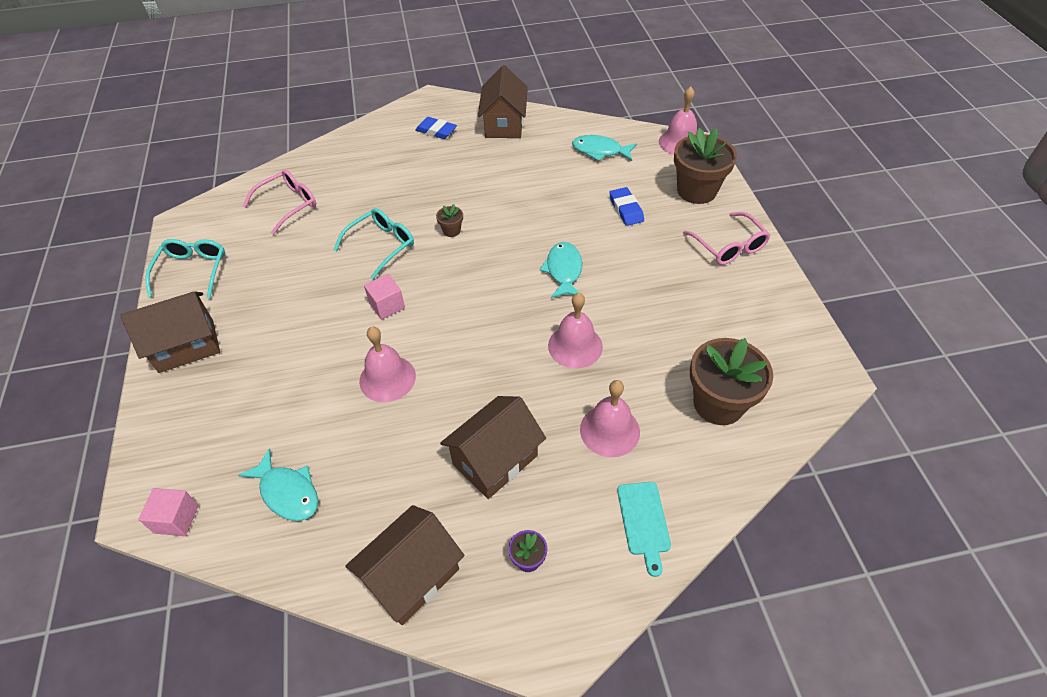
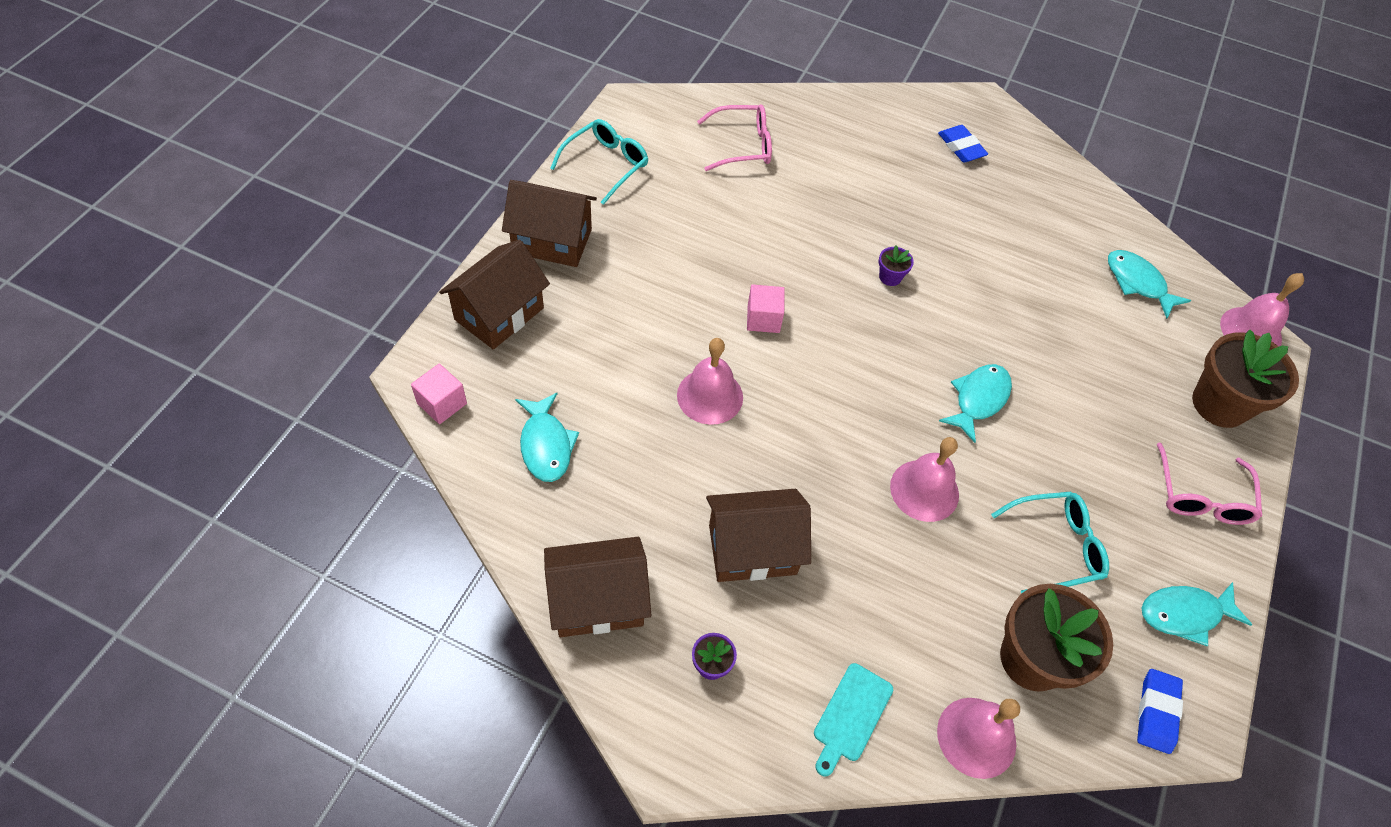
camera: 30 degrees right, 5 degrees up
turquoise glasses [334,208,414,279] -> turquoise glasses moved to [991,492,1109,594]
brown flower pot [436,204,463,237] -> purple flower pot [879,245,914,286]
brown house [478,65,528,138] -> brown house moved to [439,240,550,350]
pink bell [580,380,640,457] -> pink bell moved to [937,698,1020,779]
blue eraser [609,187,644,226] -> blue eraser moved to [1137,669,1183,754]
none -> turquoise fish [1142,582,1252,646]

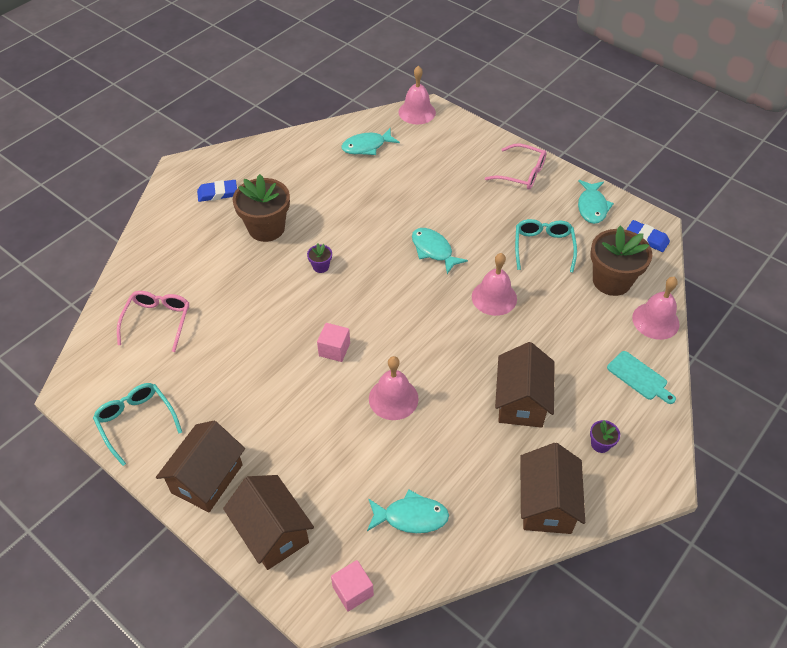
camera: 70 degrees left, 5 degrees down
brown flower pot [1192,330,1299,428] -> brown flower pot moved to [233,174,290,242]

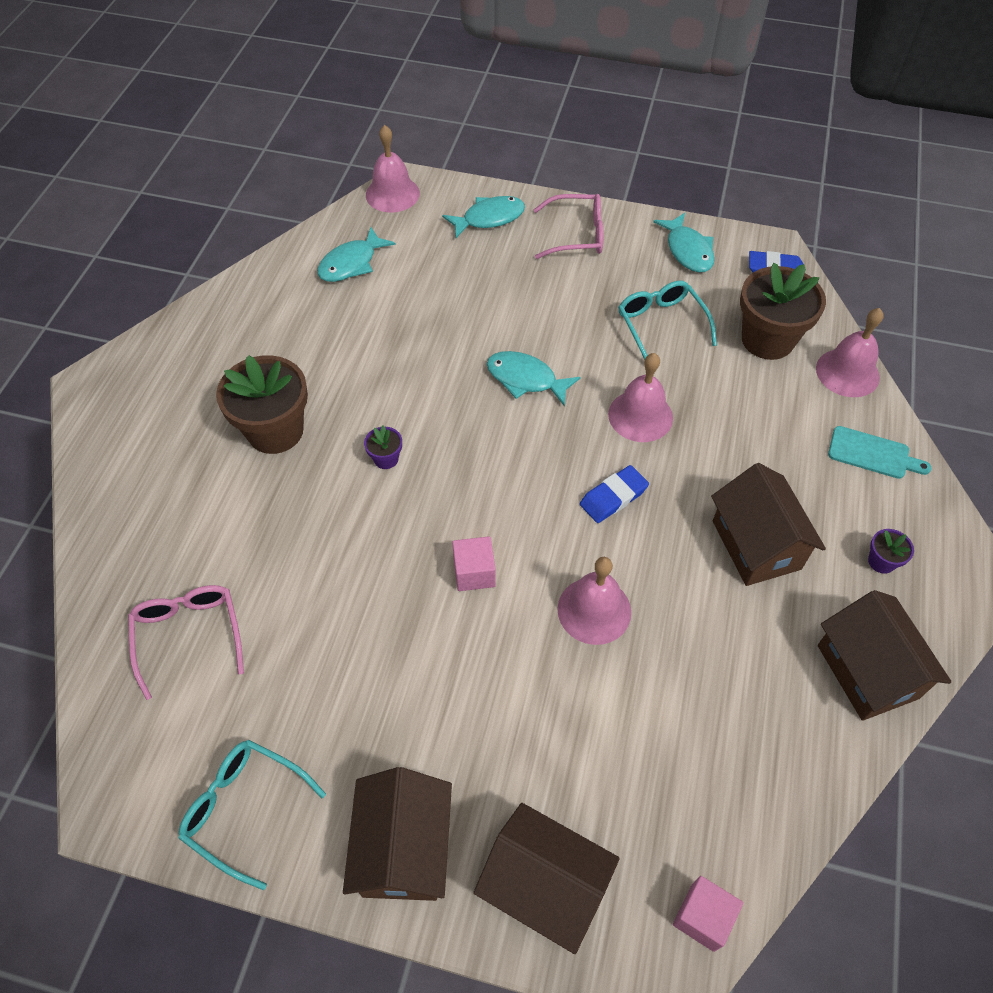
camera: 25 degrees left, 5 degrees up
blue eraser [197,180,237,202] -> blue eraser moved to [580,465,649,523]
turquoise fish [367,490,449,533] -> turquoise fish moved to [442,196,525,238]

